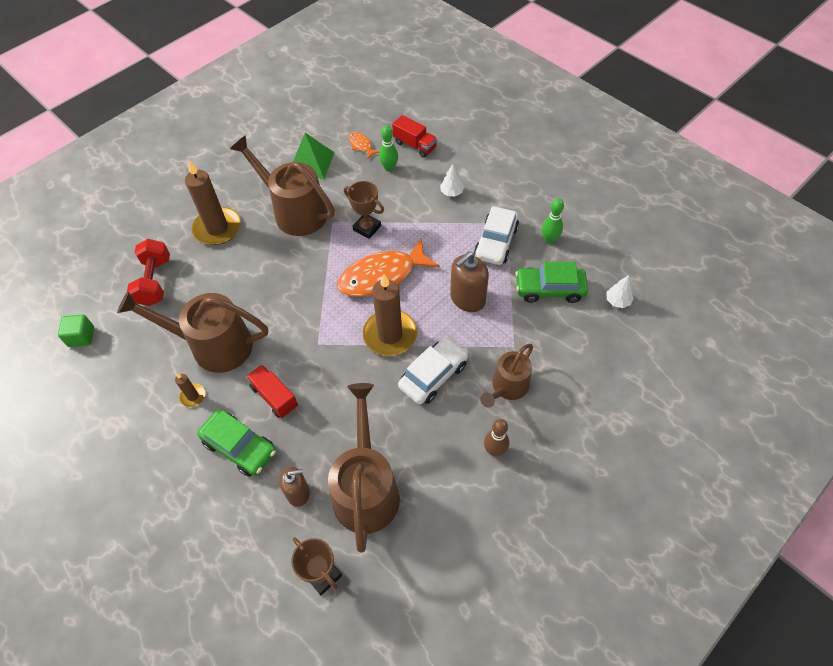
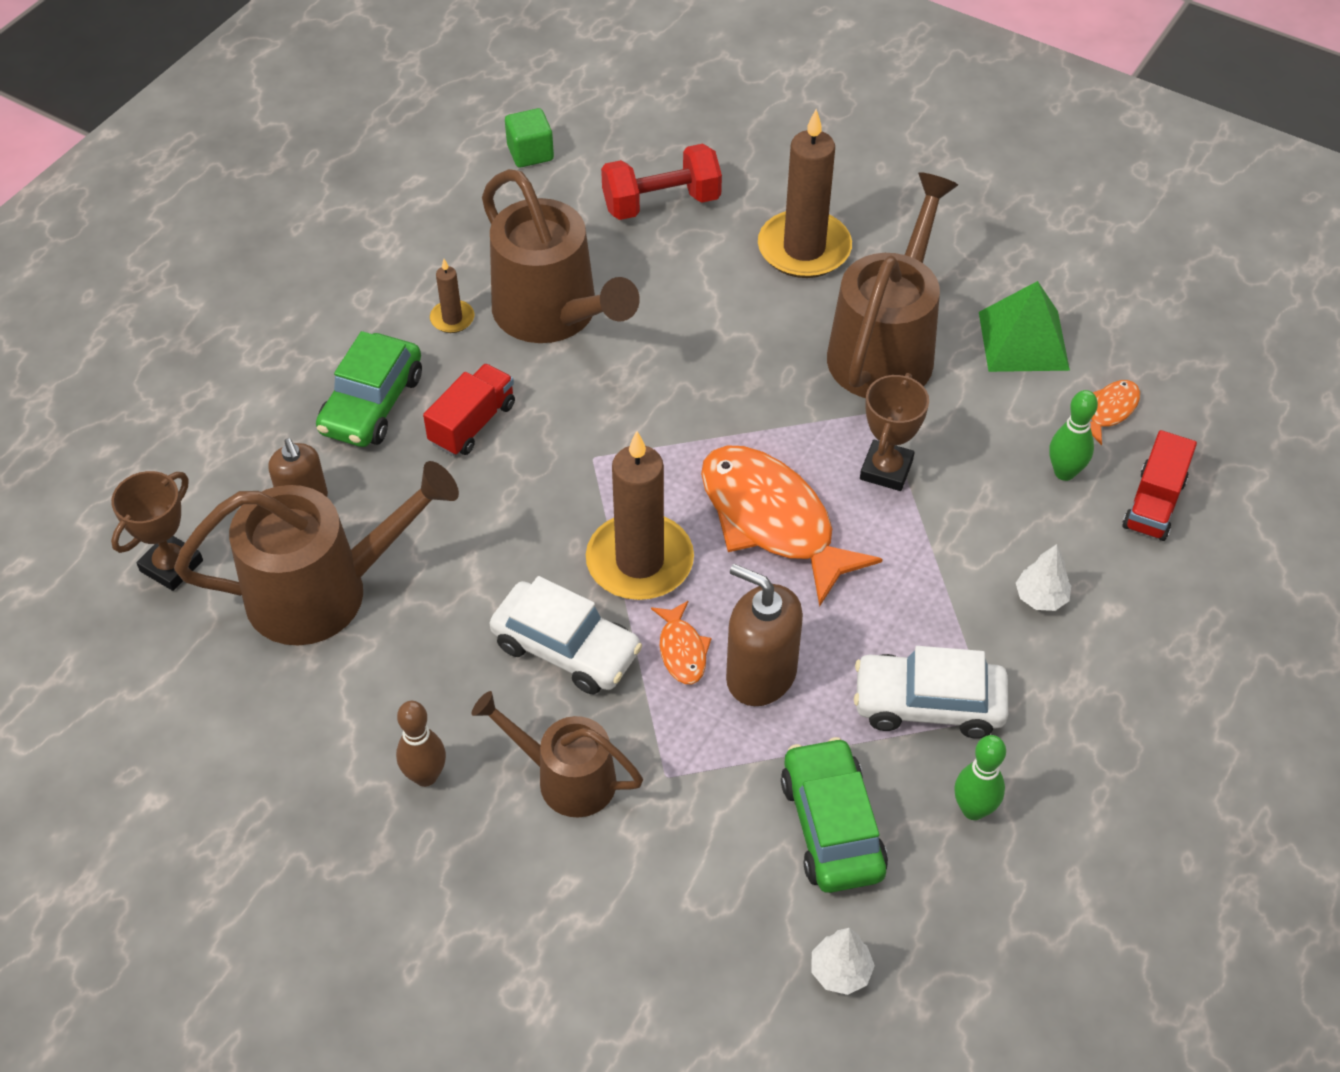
camera: 75 degrees right, 5 degrees down
brown watering can [117,291,268,373] -> brown watering can turned 150 degrees clockwise [482,169,640,343]
none -> orange fish [651,601,712,684]

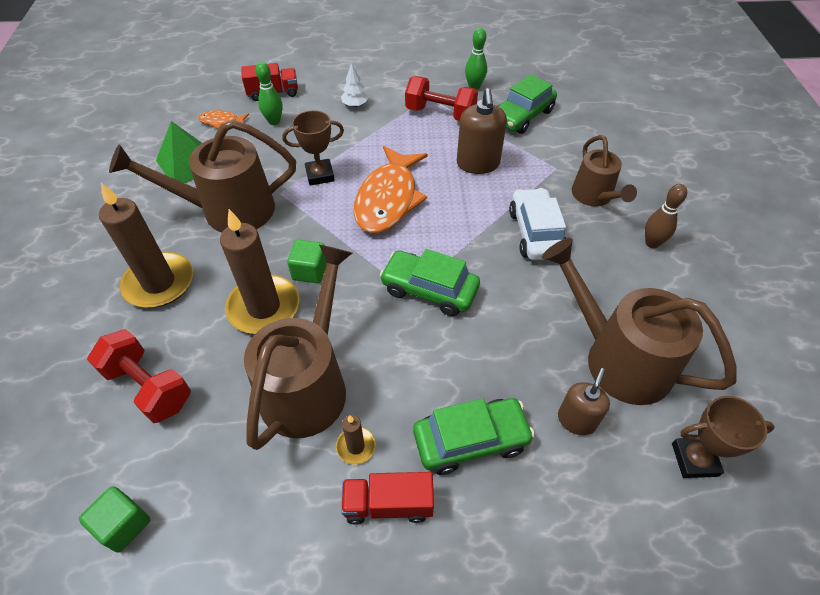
camera: 125 degrees left, 0 degrees up
red truck [423,363,515,456] -> red truck moved to [341,472,434,525]
brown candle [586,431,694,600] -> brown candle moved to [220,209,299,334]
orange fish [651,601,712,684] -> none
white tree [811,928,875,995] -> none
white car [854,646,1008,739] -> red dumbbell [405,76,478,121]
none -> green cube [287,240,327,283]
none -> green car [380,249,480,316]

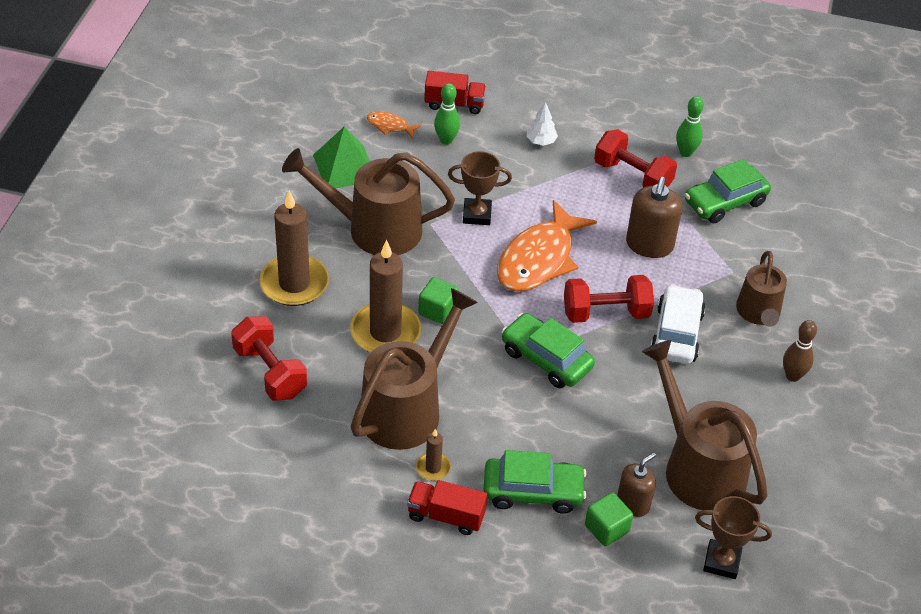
camera: 15 degrees right, 5 degrees down
green cube [79,486,150,552] -> green cube moved to [585,492,633,546]
none -> red dumbbell [564,275,654,323]

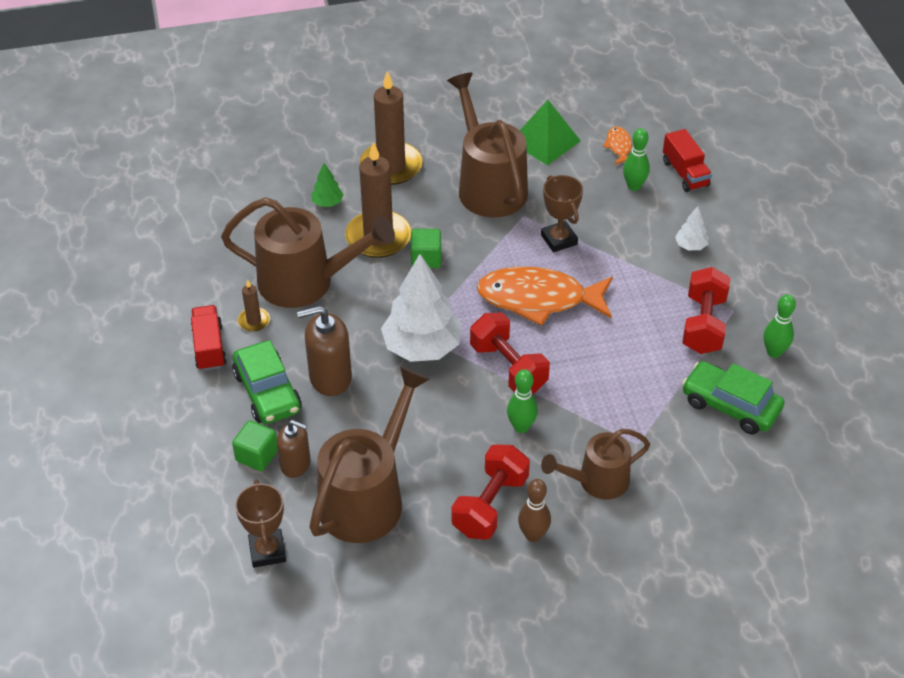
camera: 65 degrees right, 0 degrees up
red dumbbell [231,316,307,401] -> red dumbbell moved to [451,444,530,540]
green car [502,313,595,388] -> white tree [381,254,462,362]
brown soap dispenser [626,177,682,258] -> brown soap dispenser moved to [297,306,352,396]
white car [650,284,706,364] -> green bowling pin [507,369,538,433]
none -> green tree [311,163,344,207]

